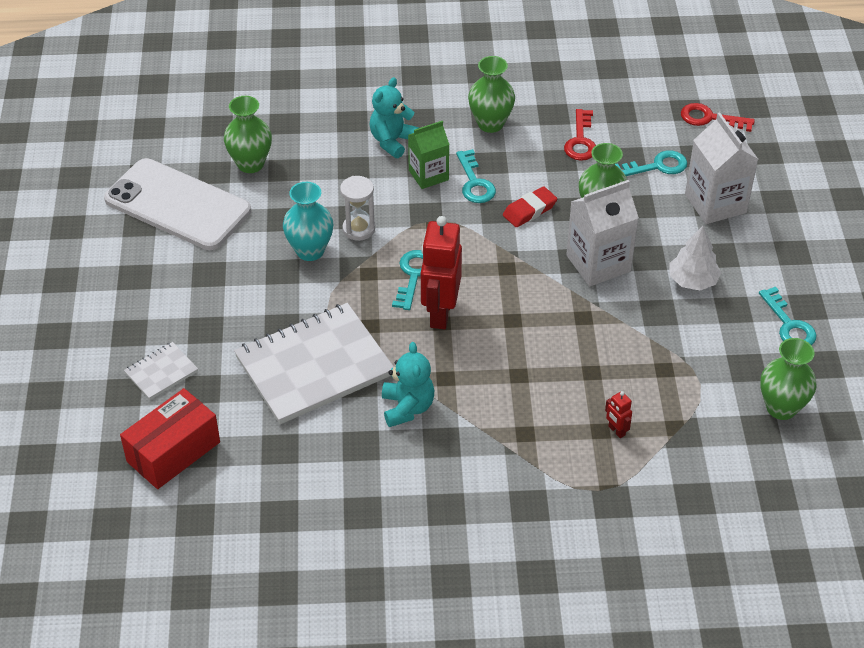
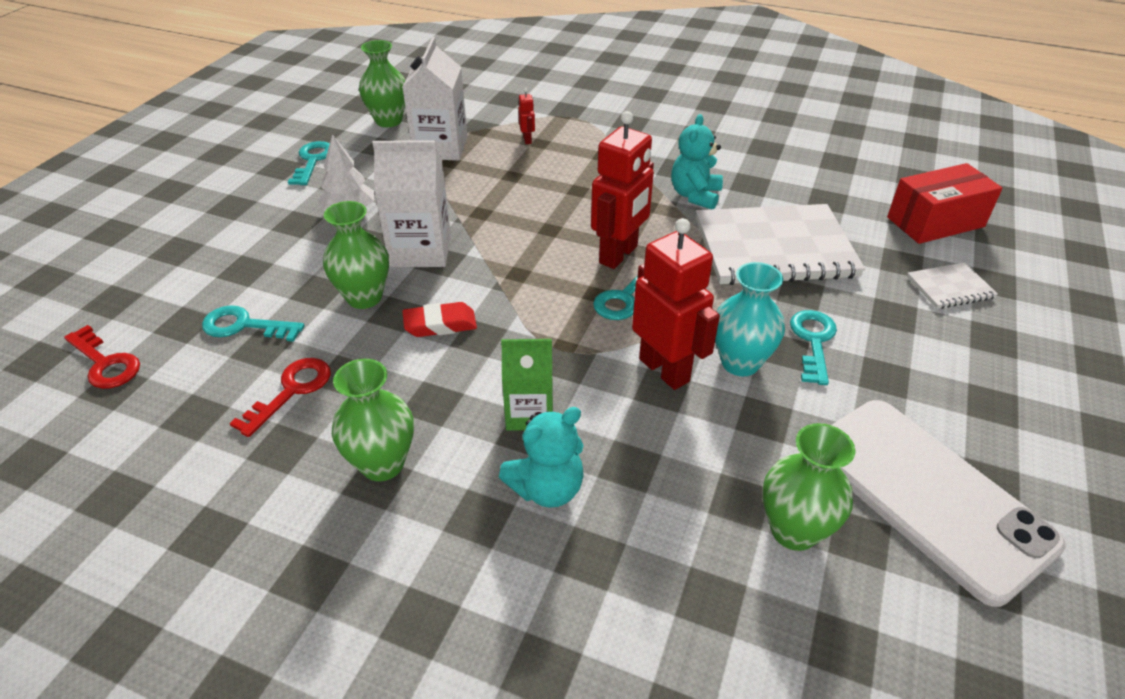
camera: 155 degrees left, 5 degrees down
white hourglass [340,176,375,241] -> red robot [632,218,720,390]
turquoise key [456,149,496,203] -> turquoise key moved to [790,310,837,385]
white carton [685,112,758,224] -> white carton moved to [402,37,468,161]

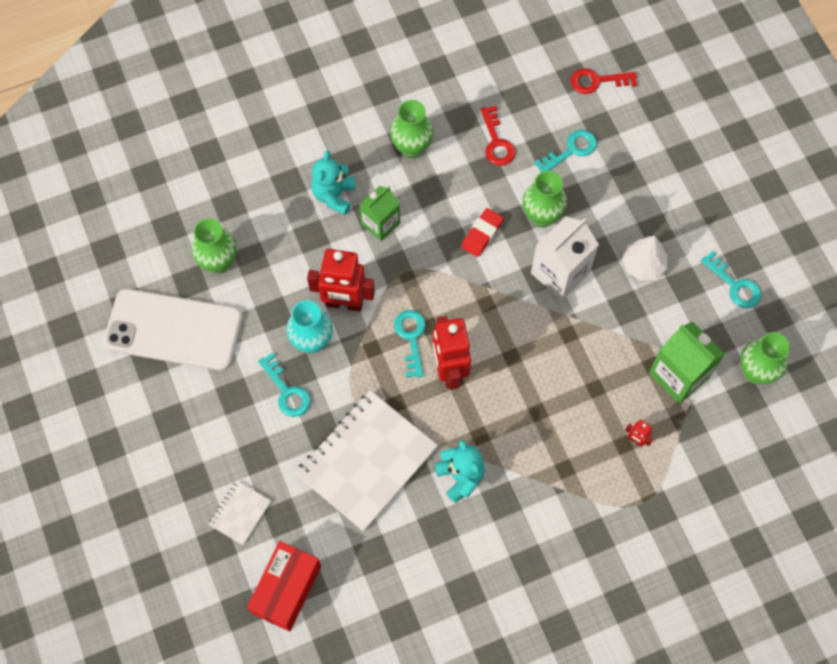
camera: 135 degrees right, 25 degrees up
white carton [402,37,468,161] -> green carton [649,321,725,404]

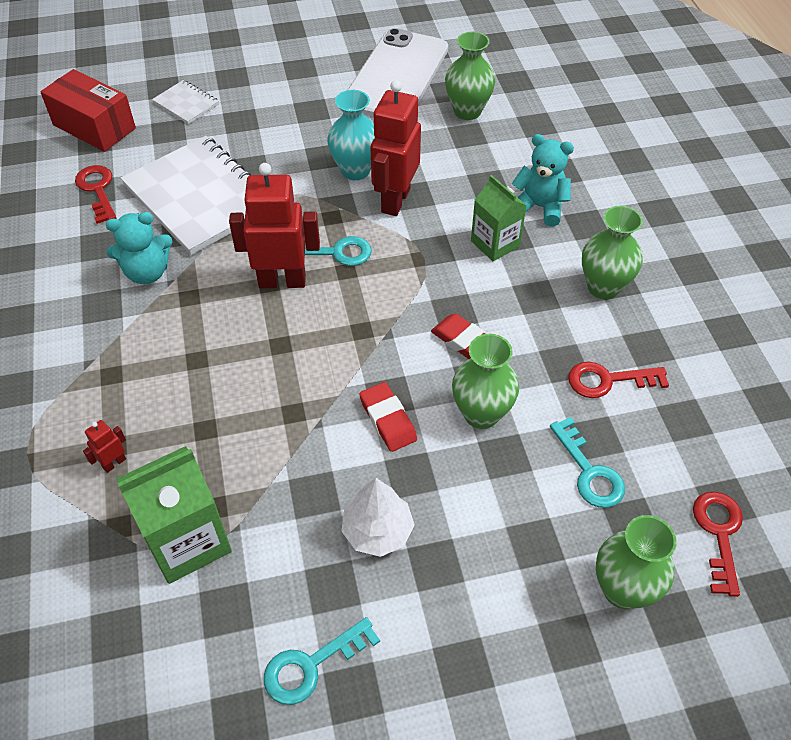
camera: 100 degrees right, 15 degrees down
turquoise key [258,353,311,417] -> none
white carton [531,216,599,300] -> red eraser [360,382,417,452]
green vase [740,332,790,384] -> green vase moved to [596,515,676,609]
none -> red key [75,165,116,224]

